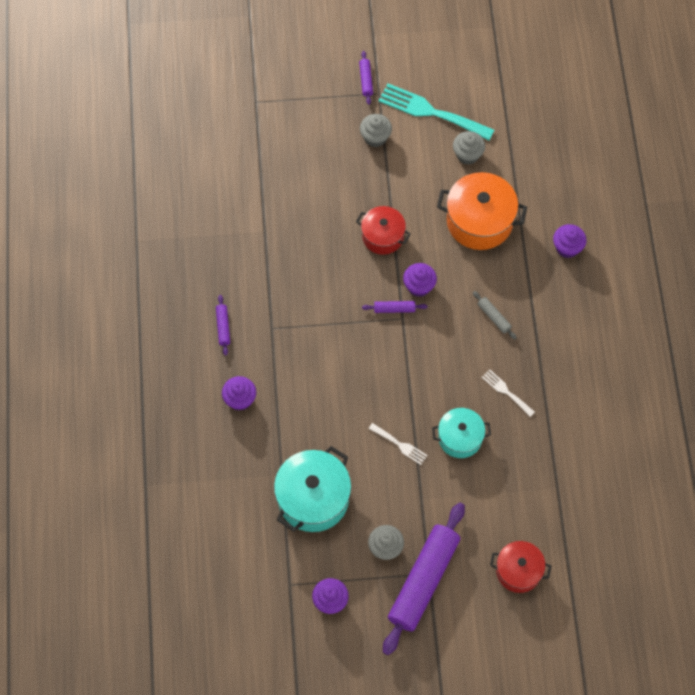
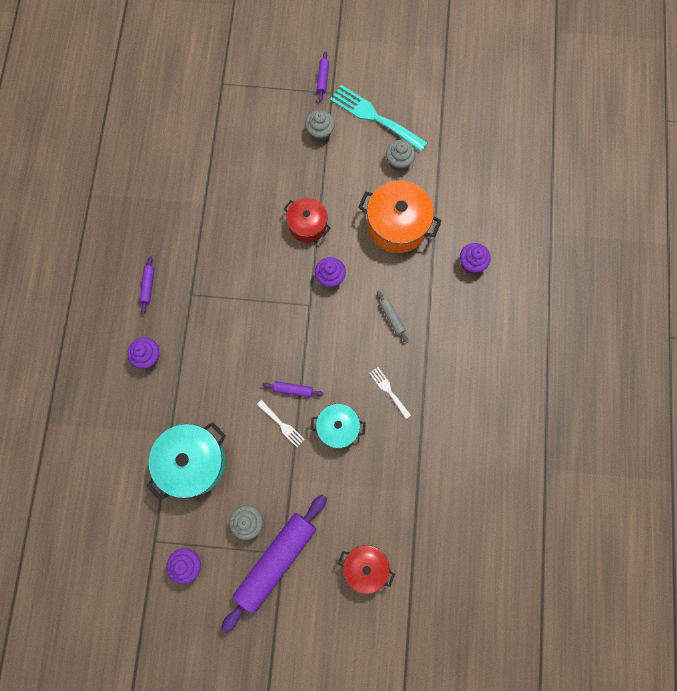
camera: 10 degrees right, 10 degrees up
purple rolling pin [362,301,427,313] -> purple rolling pin moved to [262,381,324,397]

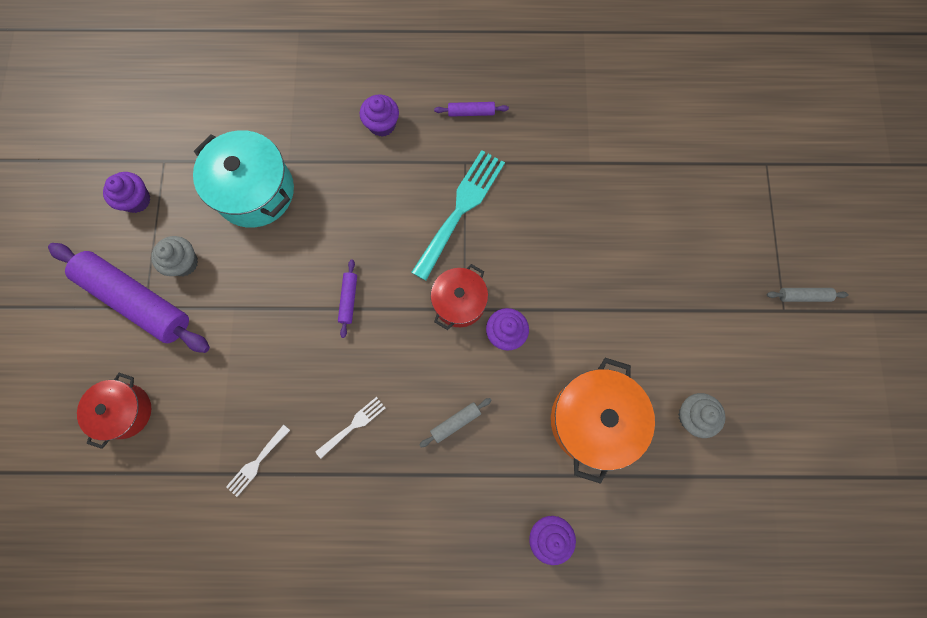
camera: 85 degrees right, 0 degrees up
white fork [257,400,305,447] -> white fork moved to [226,425,290,497]
red pot [283,198,331,243] -> red pot moved to [431,264,488,330]
grey cupcake [305,110,335,142] -> none
turquoise pot [310,404,366,448] -> none
purple rolling pin [317,51,329,102] -> grey rolling pin [767,288,848,302]
turquoise fork [330,85,428,152] -> turquoise fork moved to [411,150,505,281]

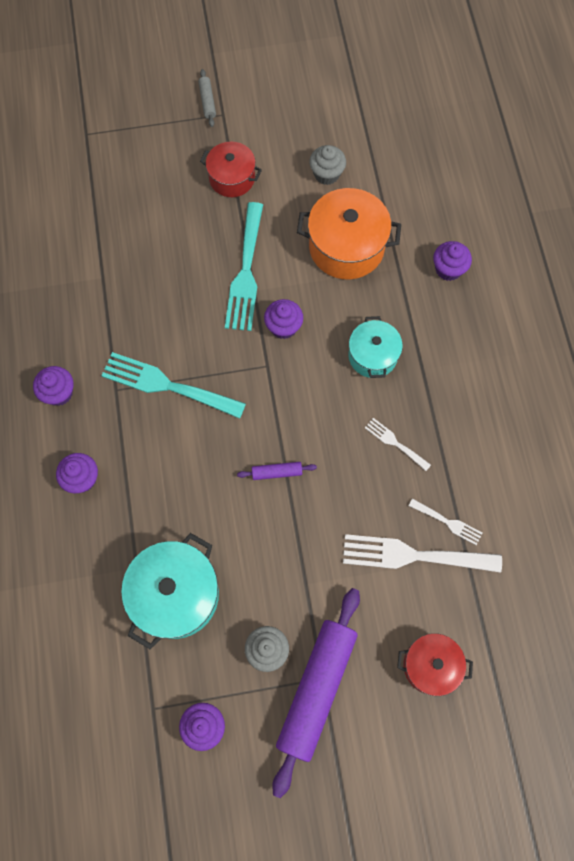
camera: 100 degrees left, 5 degrees down
grey rolling pin [420,398,492,447] -> turquoise pot [348,316,403,378]
red pot [431,264,488,330] -> red pot moved to [200,142,262,197]
purple rolling pin [434,102,509,117] -> purple cupcake [33,366,74,406]
none -> turquoise fork [225,202,263,331]
none -> white fork [343,534,502,573]

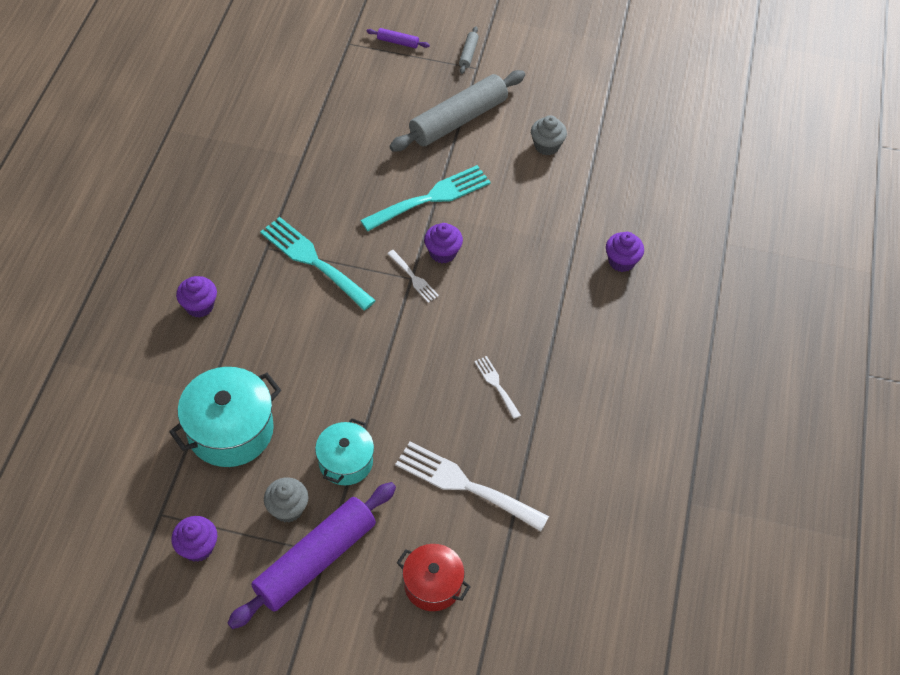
camera: 20 degrees right, 15 degrees down
purple cupcake [33,366,74,406] -> none
red pot [200,142,262,197] -> grey rolling pin [389,70,525,151]
turquoise fork [225,202,263,331] -> turquoise fork turned 150 degrees counterclockwise [360,165,491,231]
purple rolling pin [237,462,317,480] -> purple rolling pin moved to [367,28,430,48]
orange pot [297,188,401,279] -> none
turquoise pot [348,316,403,378] -> turquoise pot moved to [315,418,374,485]
white fork [409,499,482,545] -> white fork moved to [387,250,439,303]

